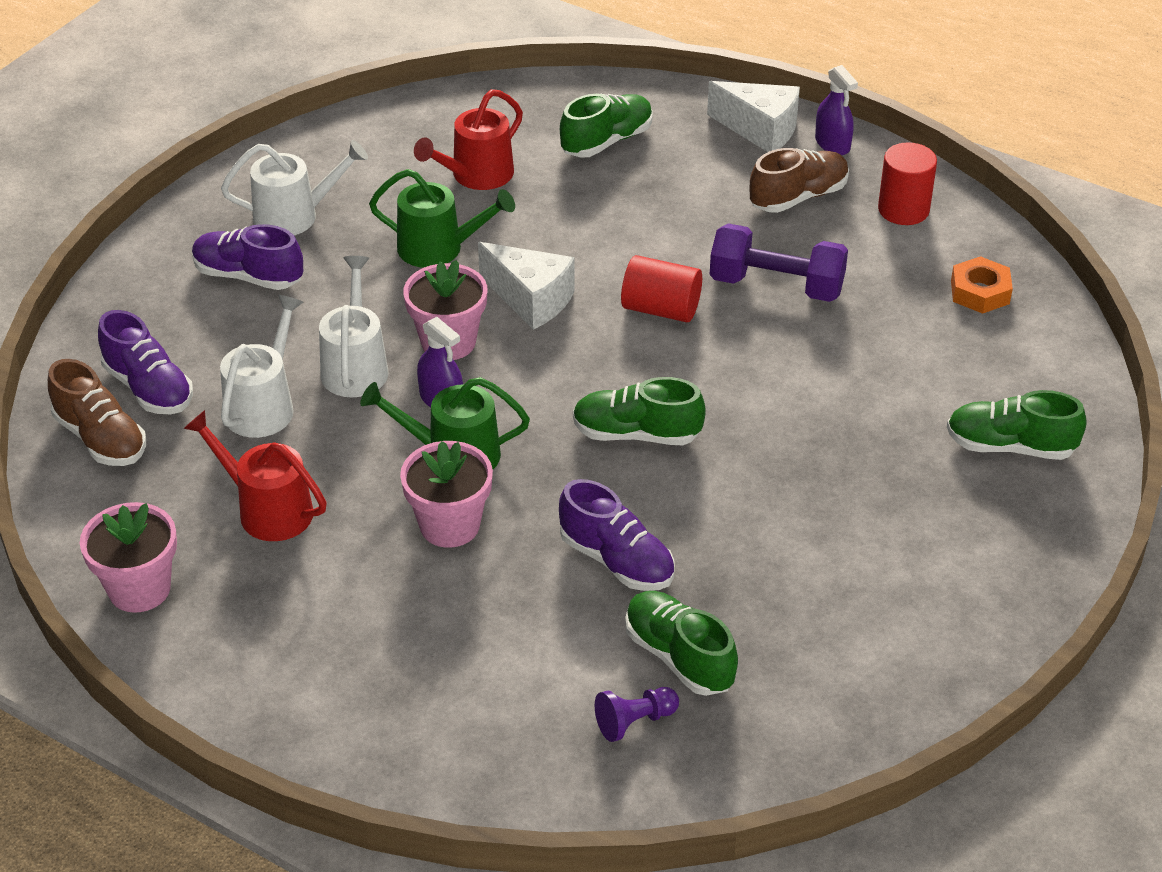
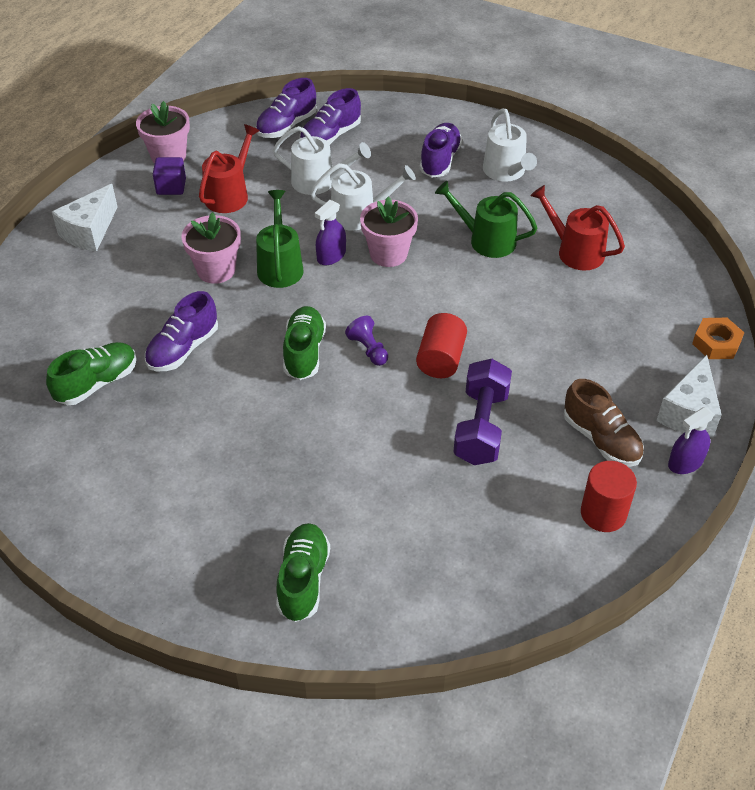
camera: 85 degrees right, 5 degrees up
brown shoe [48,359,146,466] -> purple shoe [256,78,317,138]
green watering can [369,169,515,268] -> green watering can turned 105 degrees clockwise [435,181,537,258]
white cheese [478,242,575,330] -> white cheese moved to [52,184,117,252]
green shoe [560,94,653,158] -> none
purple pawn [595,687,679,742] -> purple pawn moved to [345,316,388,366]
orange nut [951,256,1013,314] -> orange nut moved to [692,318,744,359]
none -> purple cube [153,157,186,195]

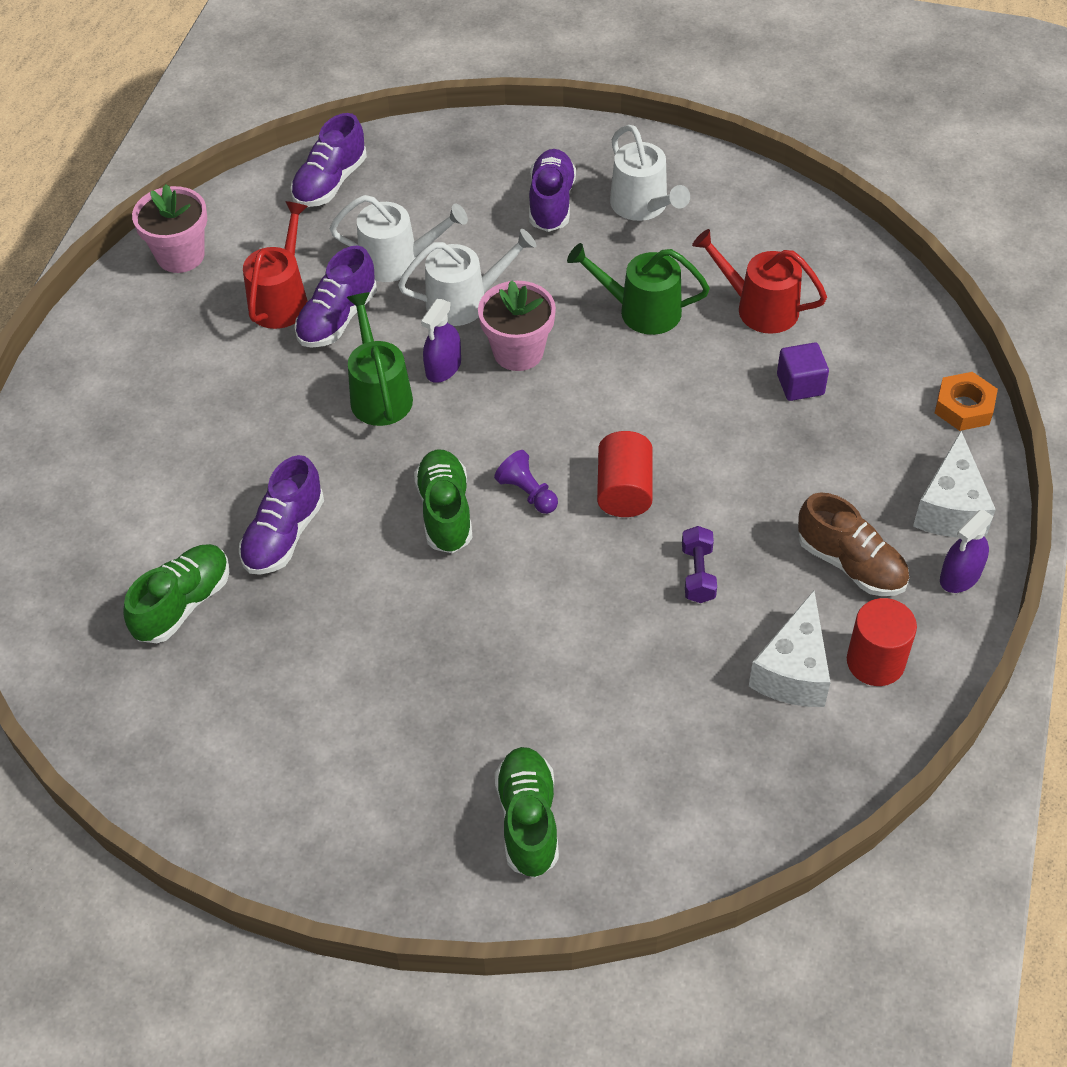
camera: 10 degrees left, 5 degrees up
white cheese [52,184,117,252] -> white cheese moved to [749,591,831,707]
purple cube [153,157,186,195] -> purple cube moved to [777,342,829,401]
pink flower pot [181,212,241,284] -> none
purple shoe [300,88,361,145] -> purple shoe moved to [294,246,377,348]
purple dumbbell [453,359,512,465] -> purple dumbbell [682,526,717,603], size x0.54

